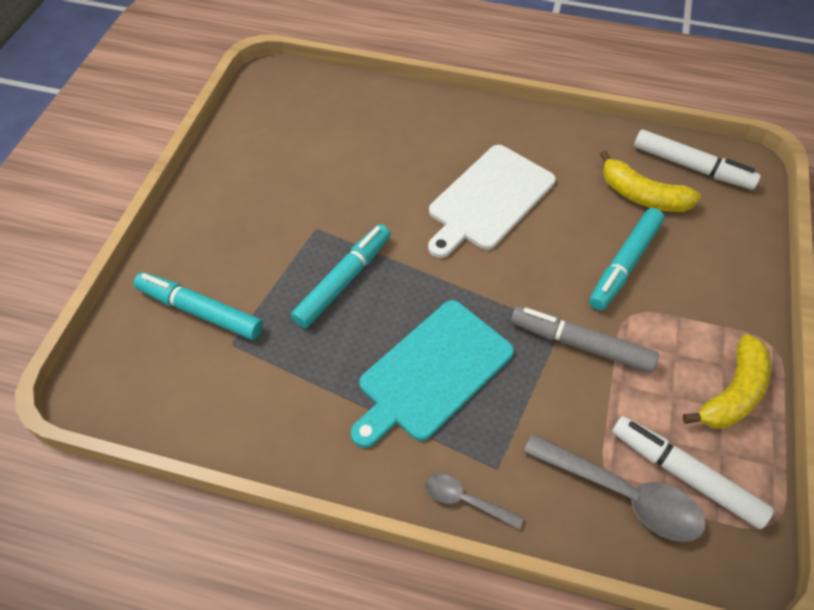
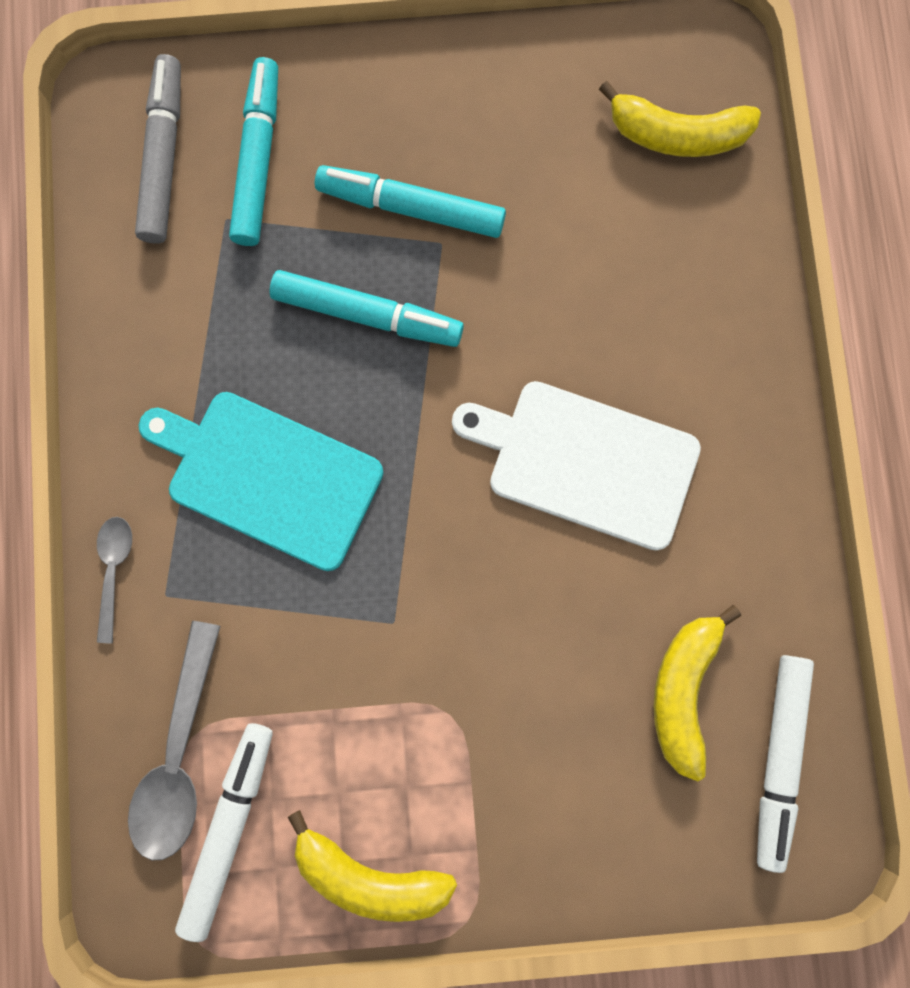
camera: 70 degrees right, 25 degrees up
grey marker [511,306,659,373] -> grey marker moved to [135,54,181,244]
turquoise marker [589,208,664,310] -> turquoise marker moved to [315,165,506,238]
none -> yellow banana [599,81,761,157]

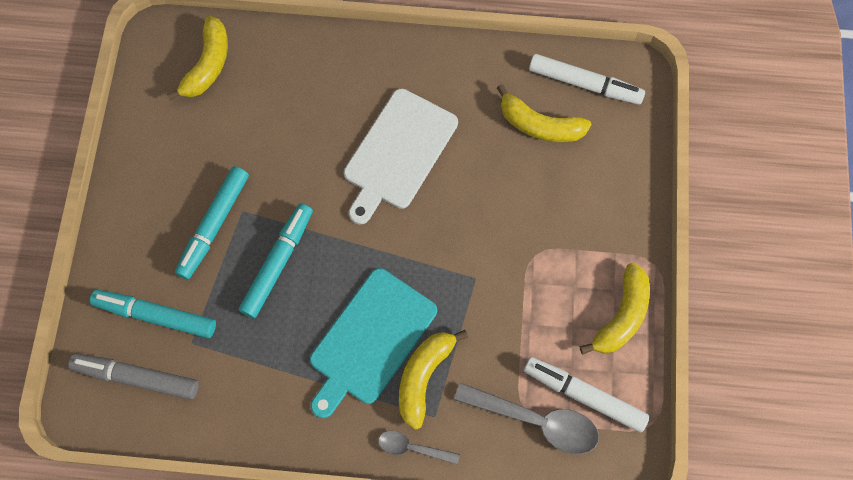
camera: 80 degrees left, 10 degrees down
none -> yellow banana [399,330,468,430]

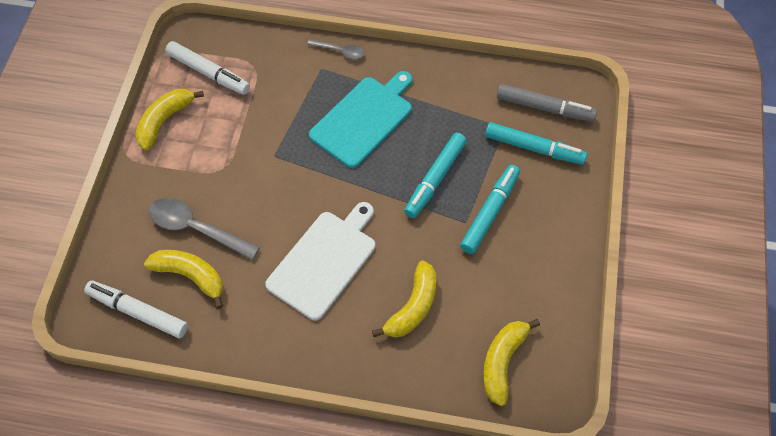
camera: 175 degrees left, 10 degrees down
yellow banana [399,330,468,430] -> yellow banana moved to [372,261,437,337]
grey spoon [454,383,599,454] -> grey spoon moved to [149,198,260,260]

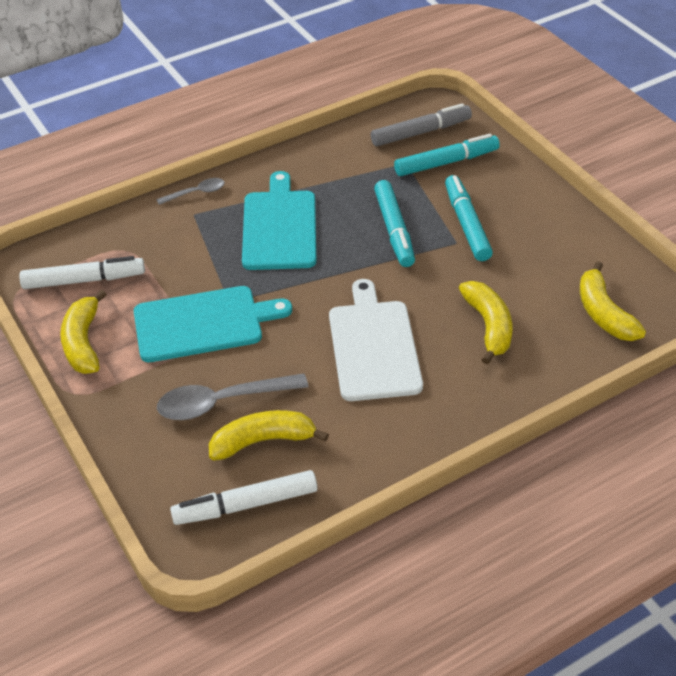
camera: 40 degrees left, 15 degrees down
none -> turquoise cutting board [134,286,292,362]

